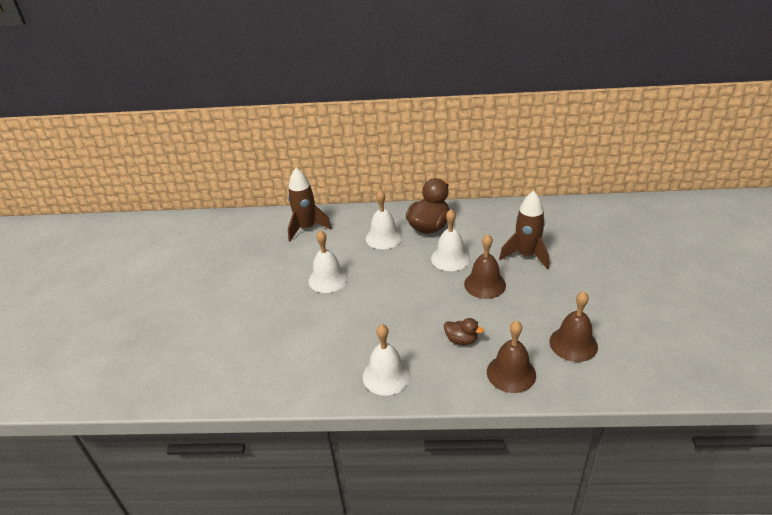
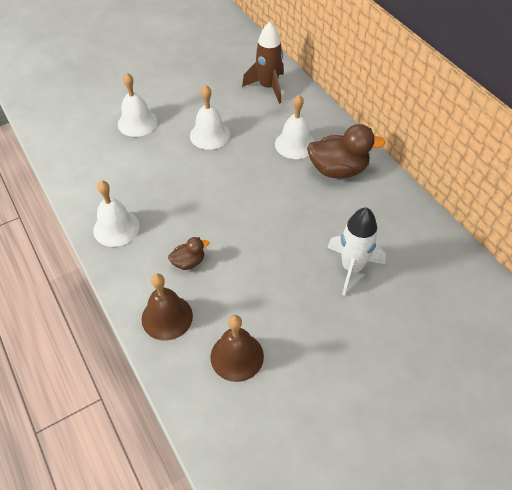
camera: 55 degrees right, 15 degrees up
white bell [431,209,470,271] -> white bell moved to [118,73,157,137]
brown duck [444,318,484,345] -> brown duck turned 105 degrees counterclockwise [168,237,209,270]
brown bell [464,234,506,299] -> none
brown rocket [499,191,549,270] -> white rocket [327,207,386,296]

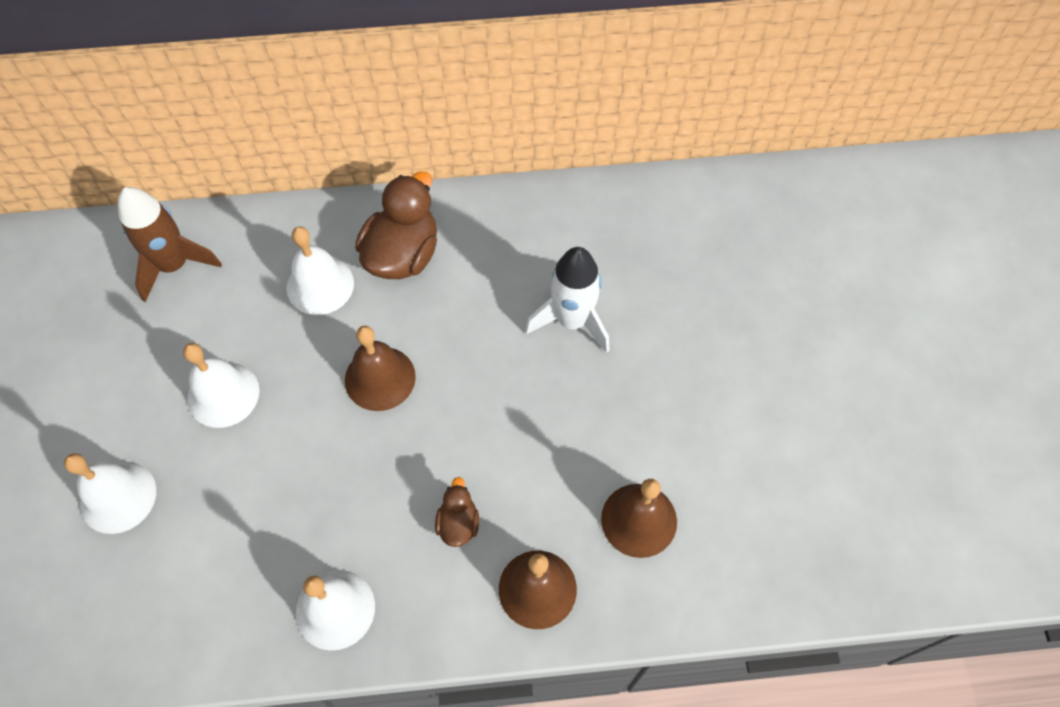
camera: 65 degrees left, 10 degrees up
none -> brown bell [345,326,416,411]

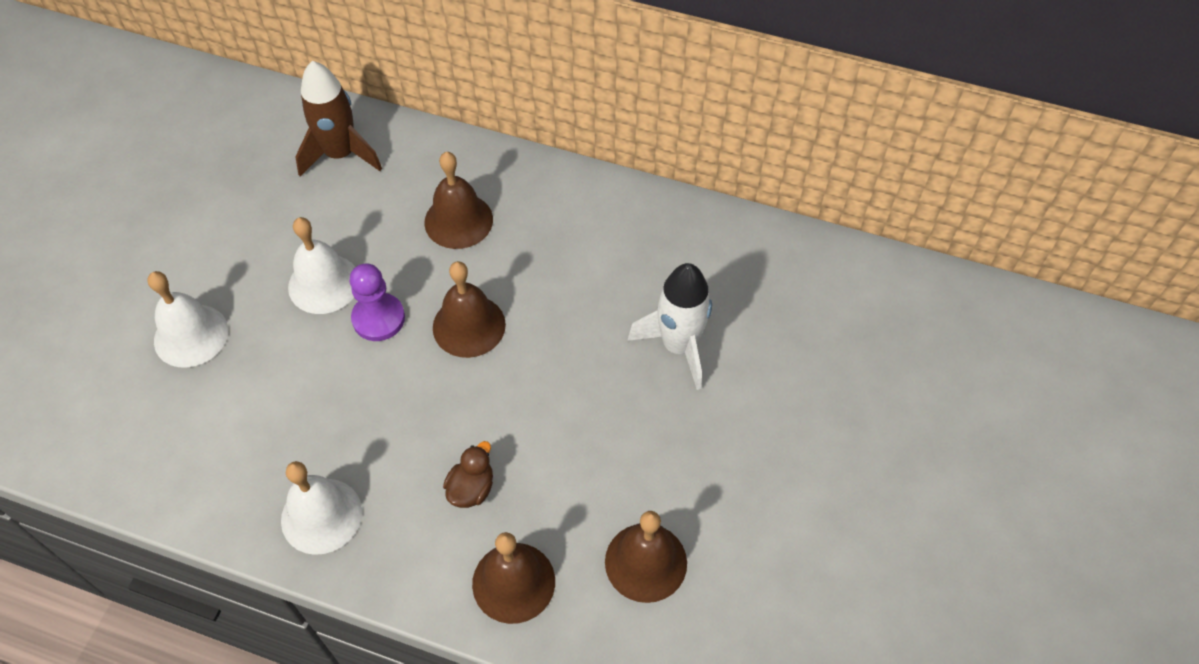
camera: 25 degrees right, 5 degrees down
white bell [286,227,354,315] -> brown bell [424,152,493,249]
brown duck [355,171,437,279] -> none
none -> purple pawn [349,264,405,341]

